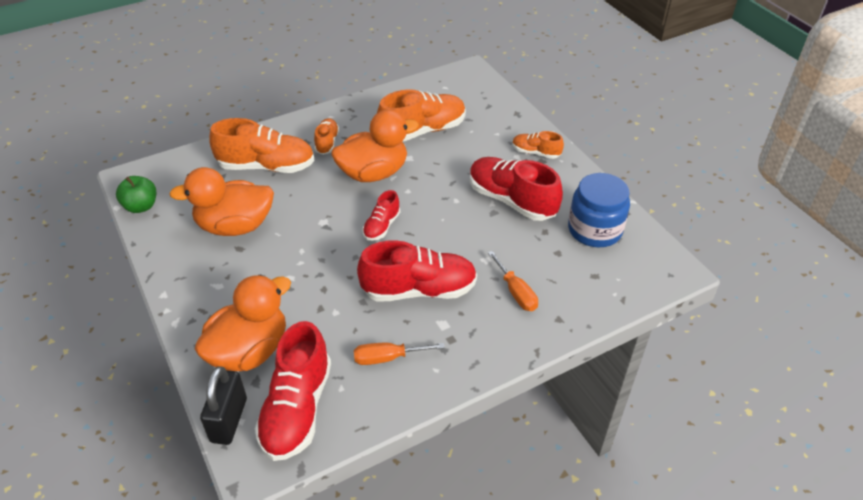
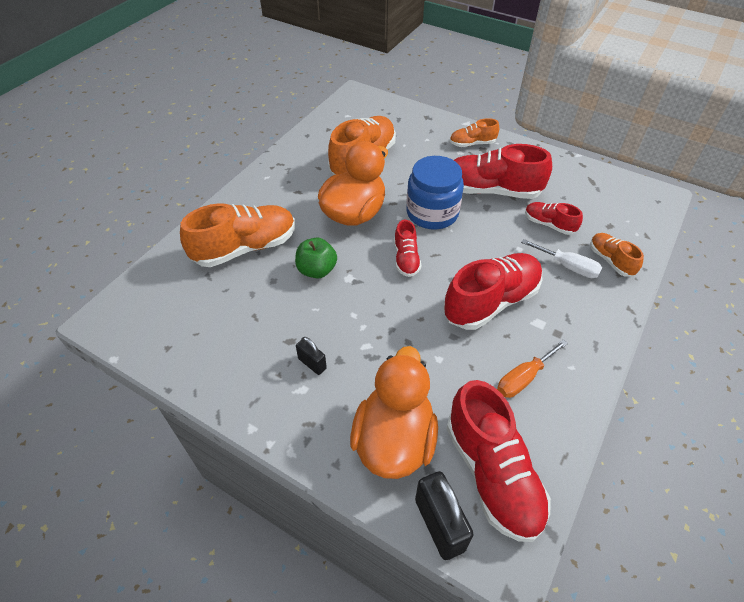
camera: 30 degrees left, 5 degrees up
green apple [116,176,156,213] -> green apple moved to [295,238,337,278]
orange duck [169,167,274,236] -> none
orange shoe [314,118,339,155] -> orange shoe moved to [590,233,644,277]
orange screwdriver [488,251,538,311] -> white screwdriver [521,239,602,278]
blue jar [568,173,630,247] -> blue jar moved to [406,156,464,229]
none -> black padlock [296,337,327,375]
none -> red shoe [525,202,583,235]

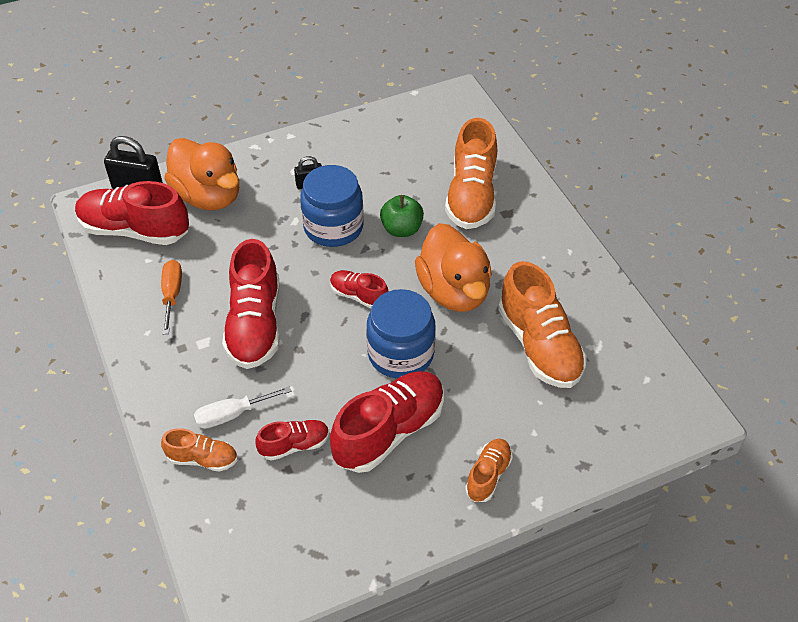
camera: 125 degrees right, 0 degrees up
none -> blue jar [300,165,364,247]

